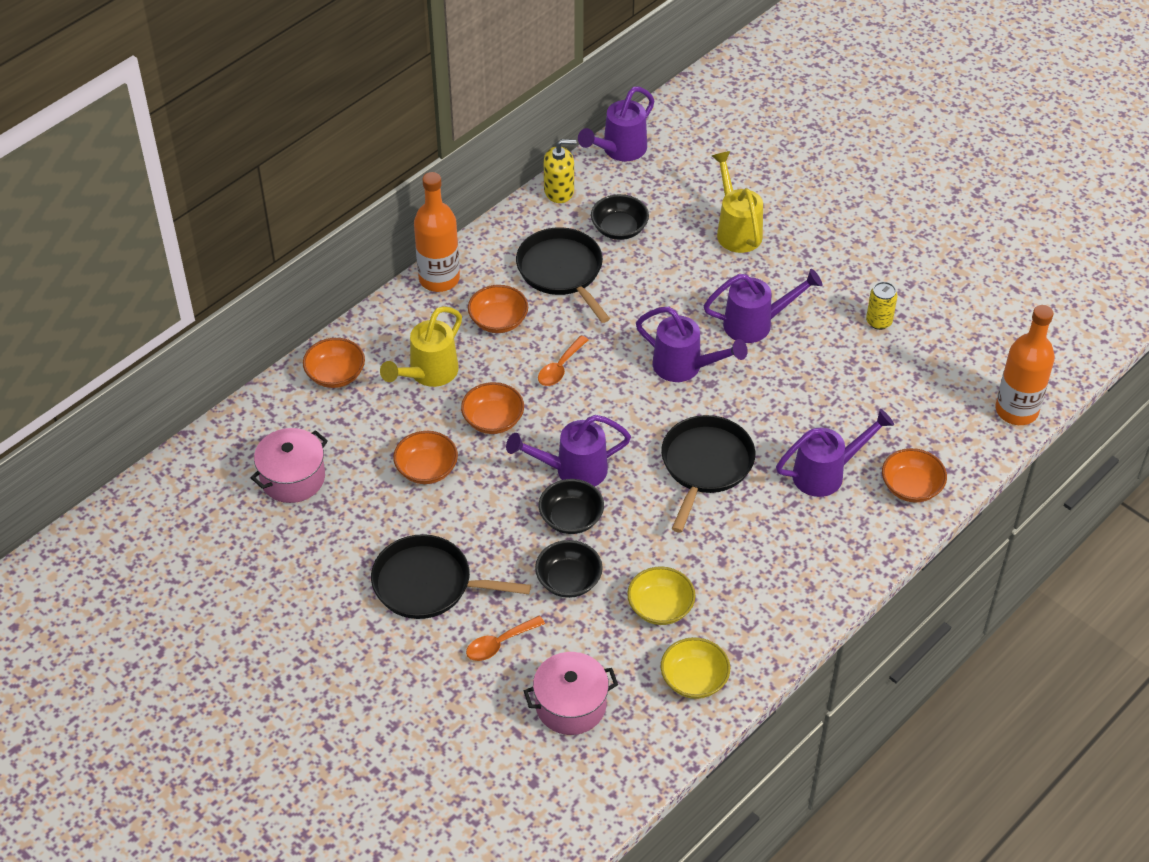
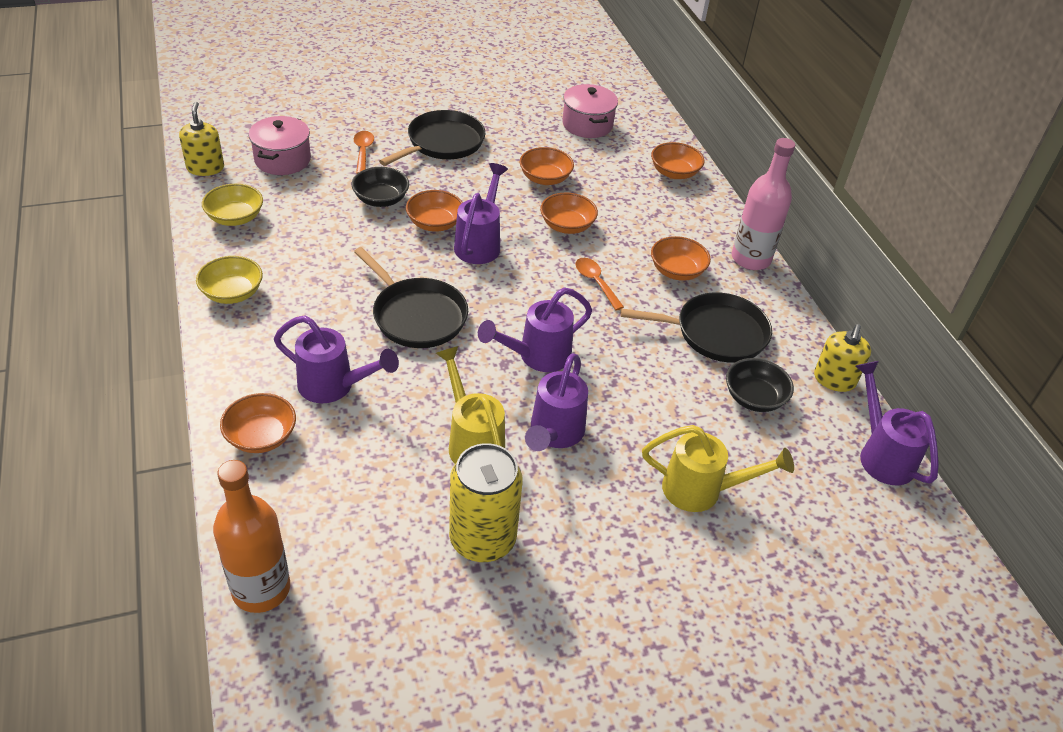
camera: 115 degrees right, 5 degrees down
yellow watering can [380,306,462,387] -> yellow watering can moved to [436,346,505,464]
orange bottle [414,172,460,292] -> pink bottle [732,138,795,270]
black bowl [539,479,604,534] -> orange bowl [406,190,463,232]
yellow bowl [627,566,695,625] -> yellow bowl moved to [196,256,263,304]
purple watering can [776,409,894,497] -> purple watering can turned 75 degrees counterclockwise [274,315,399,403]
yellow can [866,282,897,330] -> yellow can [449,443,523,562], size x1.95
none -> yellow soap dispenser [179,102,224,176]

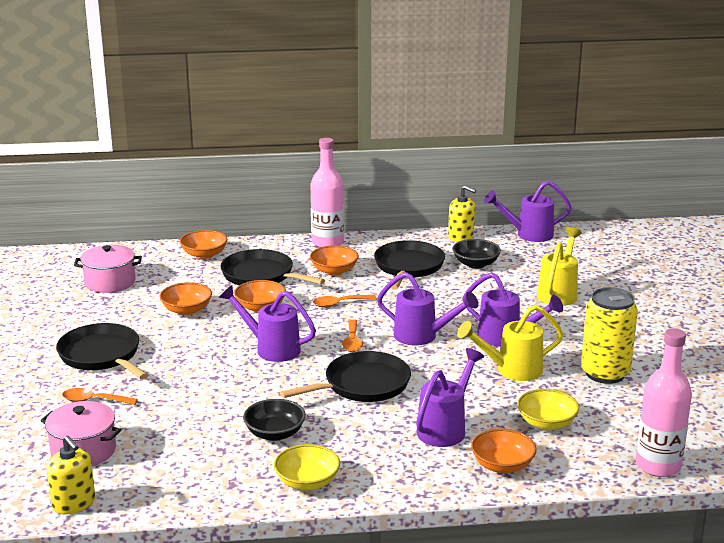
camera: 75 degrees left, 20 degrees down
yellow soap dispenser [179,102,224,176] -> yellow soap dispenser turned 135 degrees counterclockwise [46,436,95,514]
yellow bowl [202,184,263,226] -> yellow bowl moved to [517,389,579,430]
orange bottle [213,460,290,613] -> pink bottle [636,328,692,477]
black bowl [351,167,409,207] -> black bowl moved to [243,399,306,441]
orange bowl [406,190,463,232] -> none
purple watering can [478,287,592,372] -> purple watering can turned 45 degrees counterclockwise [377,272,478,345]
none -> black pan [220,249,325,285]
none -> orange spoon [342,319,363,352]

